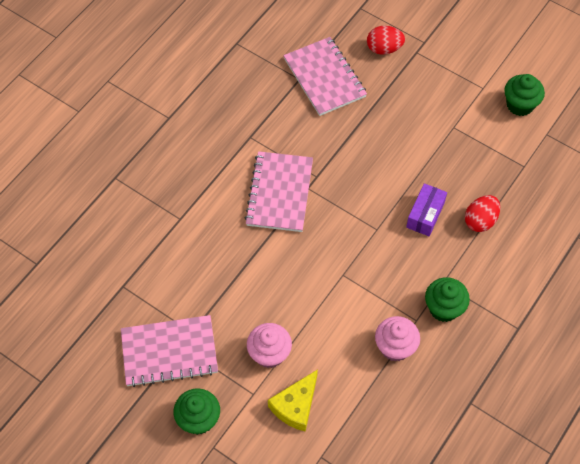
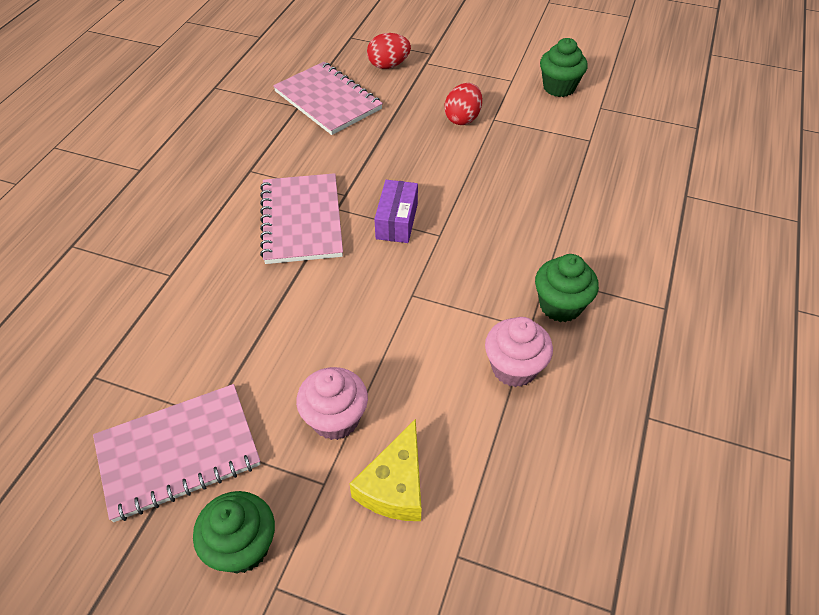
camera: 15 degrees left, 10 degrees down
purple box [406,183,447,236] -> purple box moved to [374,180,418,243]
red egg [465,195,500,232] -> red egg moved to [444,83,482,125]

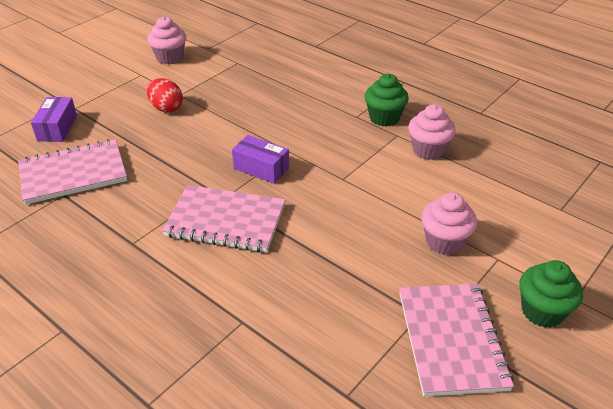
camera: 70 degrees left, 10 degrees down
yellow cheese [350,419,421,521] -> none
red egg [367,33,411,69] -> purple box [31,97,77,142]
green cupcake [540,38,588,97] -> pink cupcake [147,16,186,65]

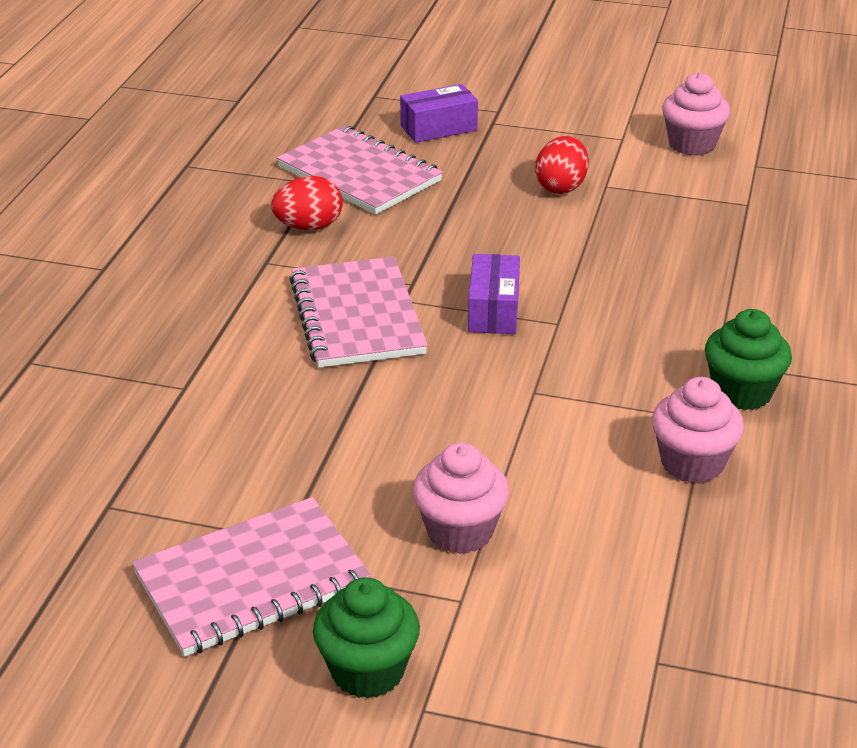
camera: 65 degrees right, 5 degrees down
none -> red egg [271,176,343,230]

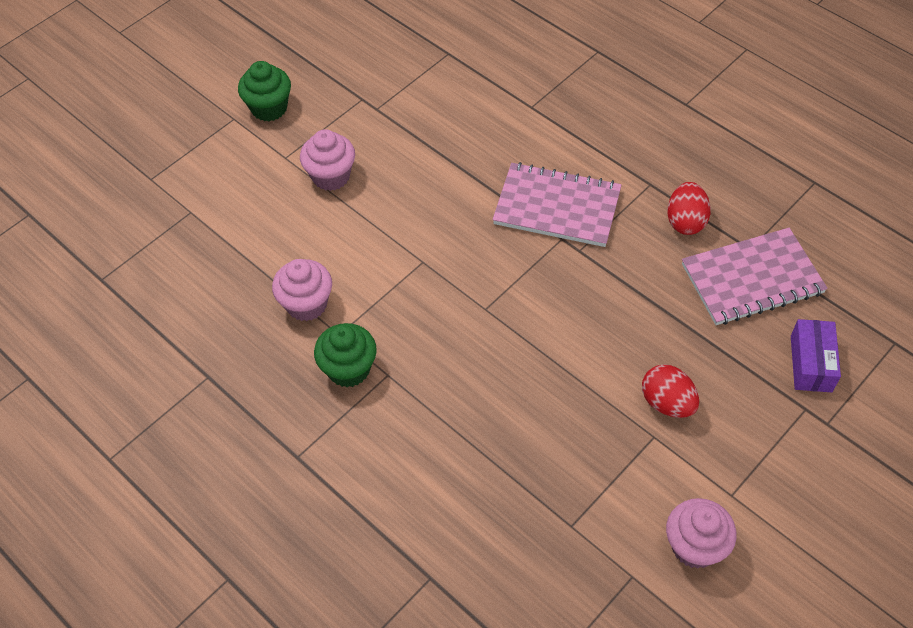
camera: 120 degrees right, 20 degrees up
pink notebook [132,497,371,657] -> none
purple box [468,254,520,334] -> none

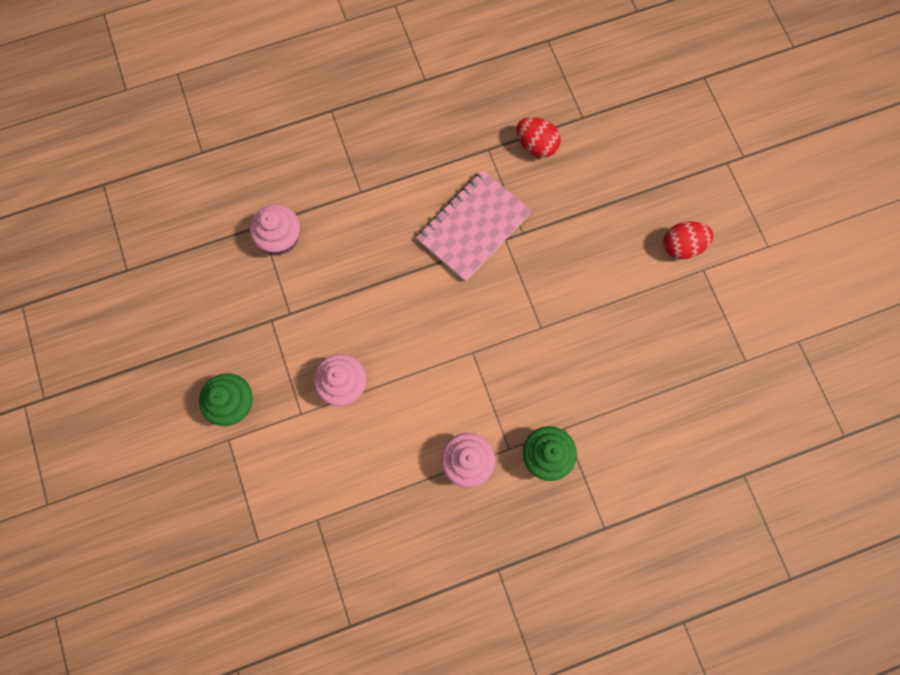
camera: 65 degrees left, 20 degrees up
pink cupcake [666,498,737,569] -> pink cupcake moved to [250,204,300,255]
pink notebook [682,228,828,325] -> none
purple box [791,319,841,392] -> none

